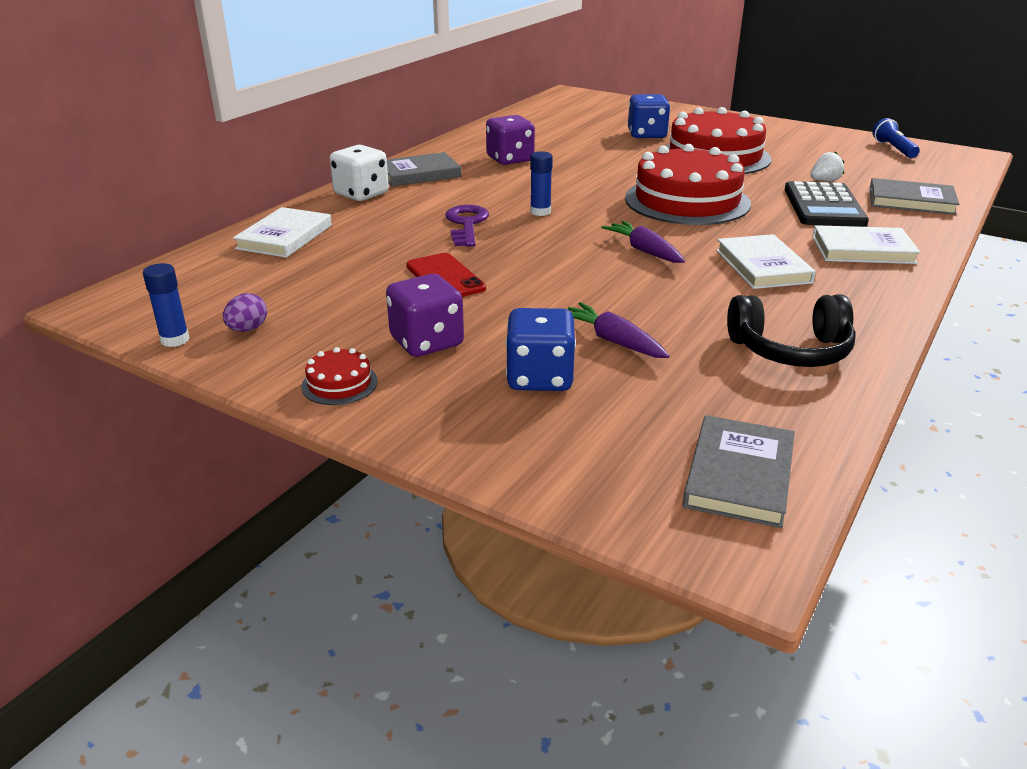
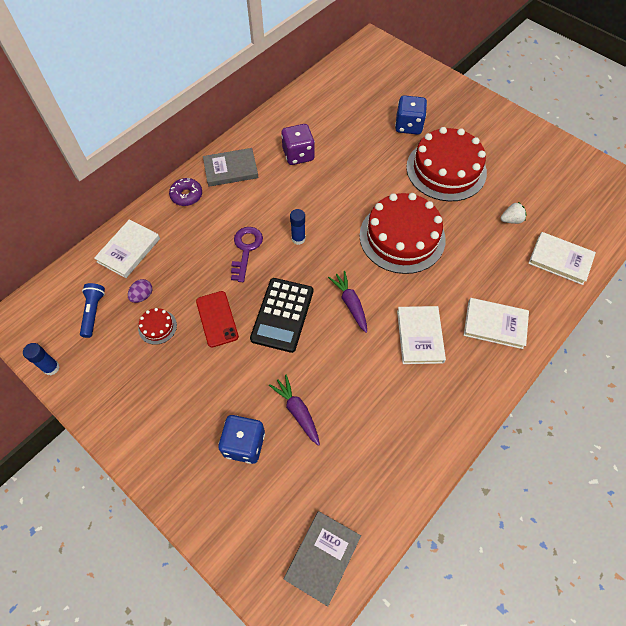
camera: 10 degrees right, 30 degrees up
purple egg [223,293,267,332] -> purple egg moved to [128,279,152,303]
red cake [301,347,378,405] -> red cake moved to [138,308,177,345]
white dice [330,145,389,201] -> purple donut [169,178,202,206]
purple dice [386,274,464,357] -> none
black headphones [727,294,856,367] -> none
black calculator [785,181,869,227] -> black calculator moved to [250,278,313,353]
grey book [870,178,959,215] -> white book [528,232,596,285]
blue flashlight [873,118,920,158] -> blue flashlight moved to [80,283,105,338]

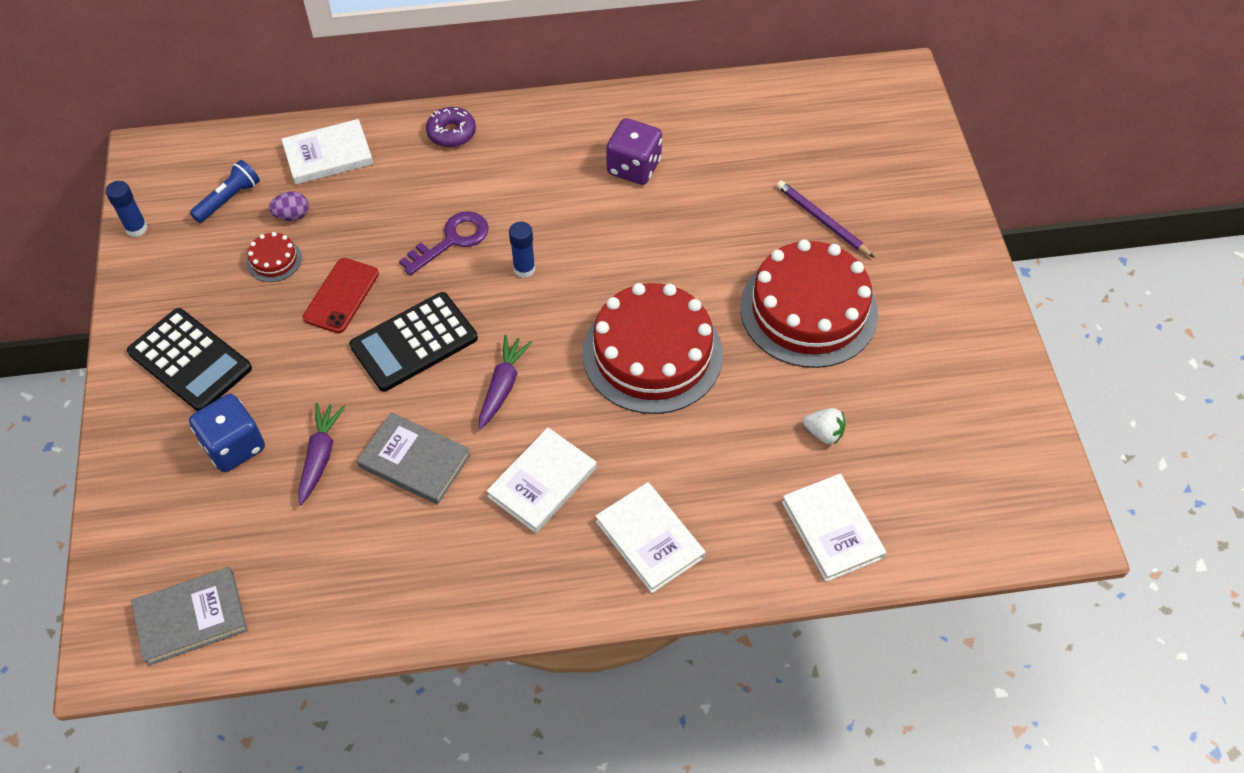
camera: 40 degrees right, 5 degrees down
grey book [203,148,259,187] -> grey book moved to [357,412,471,505]
blue dice [395,95,427,135] -> purple pencil [777,180,875,258]
none -> black calculator [127,308,252,411]

